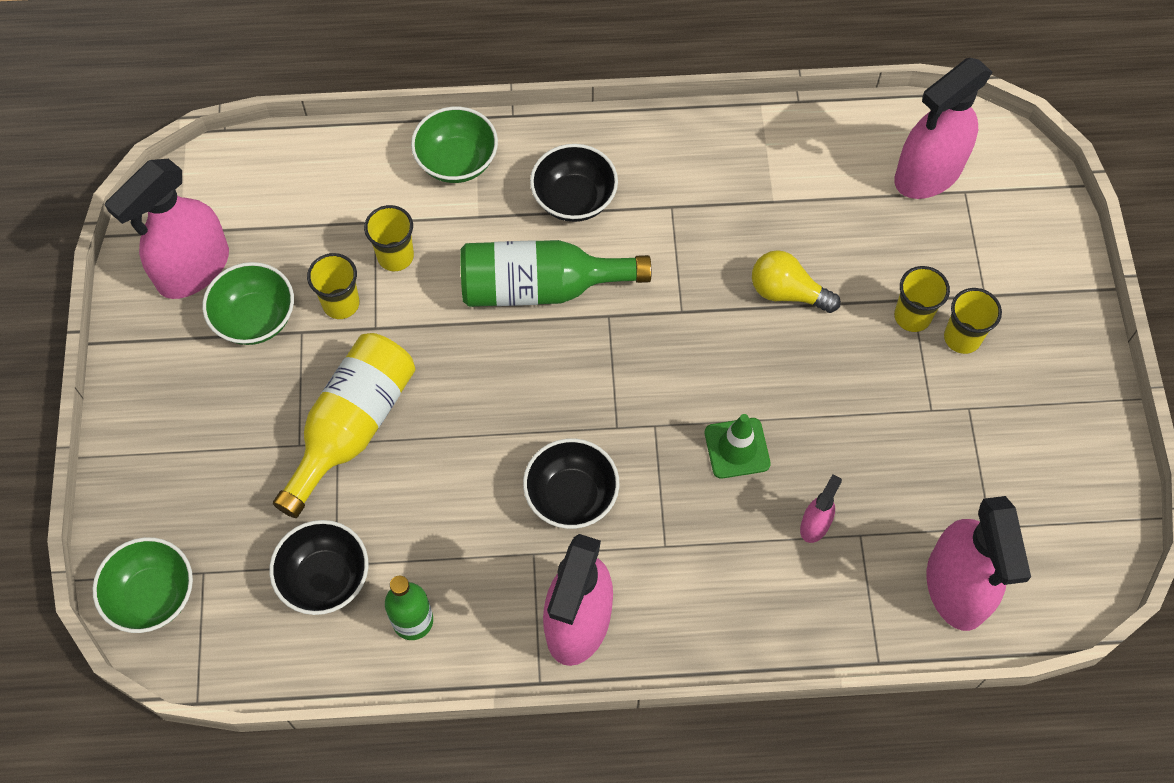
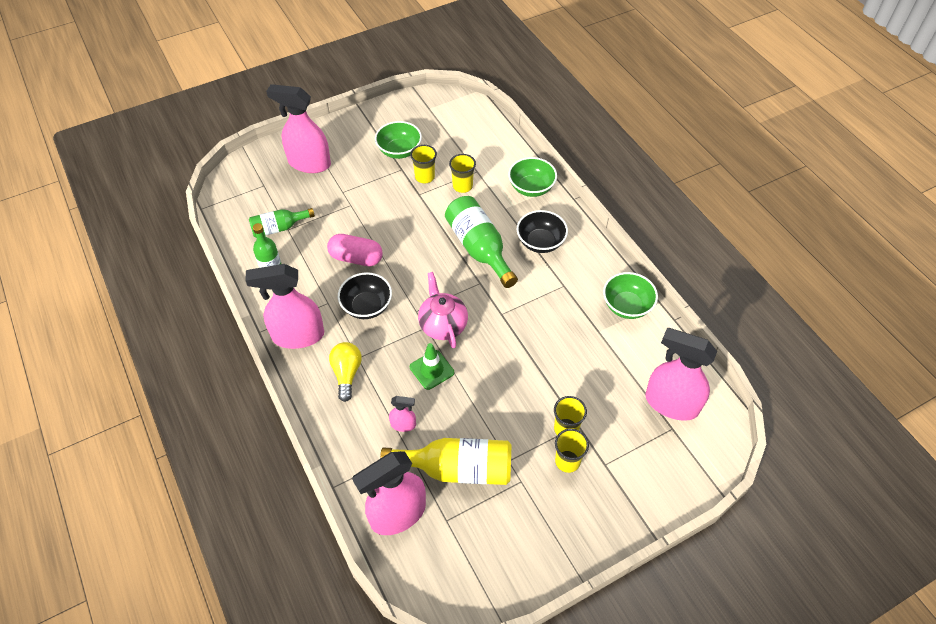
camera: 65 degrees right, 10 degrees down
green bowl [93,537,193,633] -> green bowl moved to [603,272,658,319]
pink spray bottle [104,159,229,299] -> pink spray bottle moved to [266,84,331,173]
black bowl [269,520,368,615] -> green bottle [249,208,315,238]
yellow bottle [273,333,415,518] -> yellow bottle moved to [380,438,511,485]
yellow light bulb [752,250,841,313] -> yellow light bulb moved to [329,342,362,402]
none -> pink capsule [327,234,383,266]
none -> pink teapot [418,272,468,348]

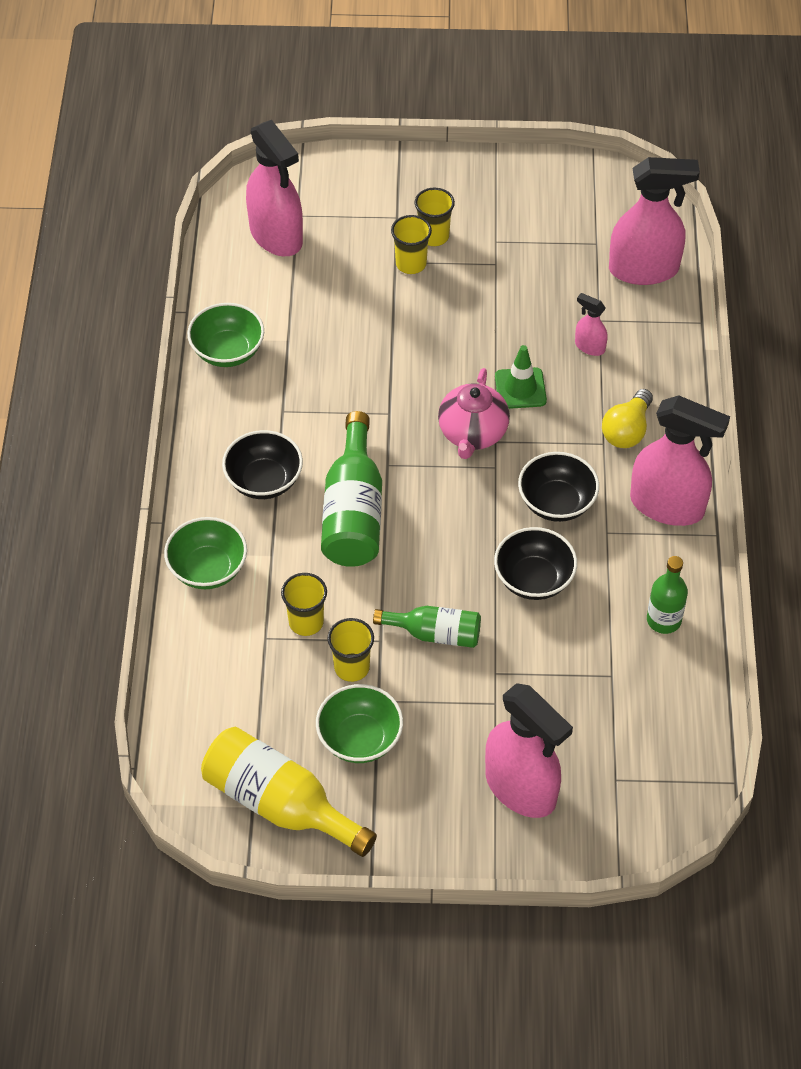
camera: 150 degrees left, 0 degrees up
green bottle [249,208,315,238] -> green bottle moved to [373,606,481,648]
pink capsule [327,234,383,266] -> black bowl [494,527,577,600]
yellow bottle [380,438,511,485] -> yellow bottle moved to [201,727,377,857]

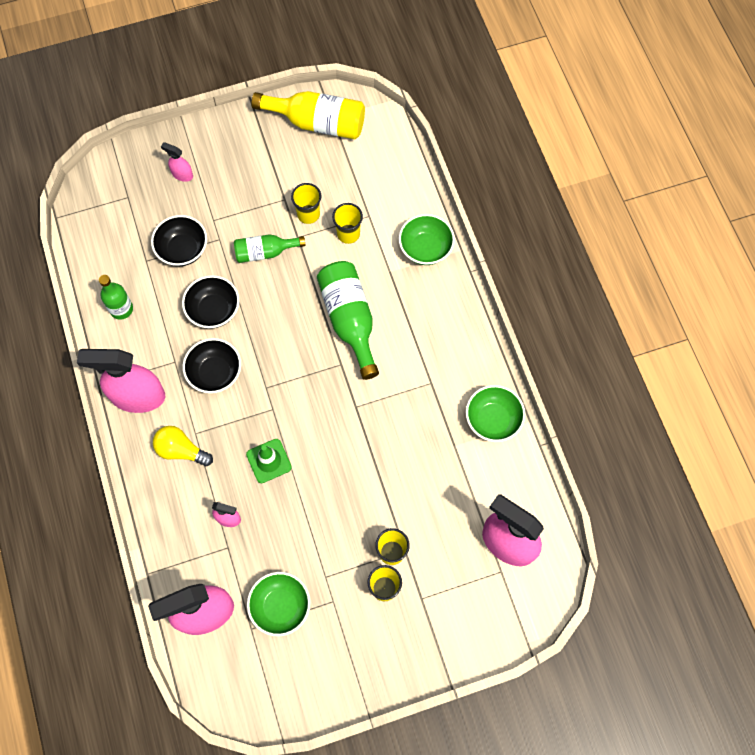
camera: 160 degrees right, 15 degrees up
black bowl [222,430,303,499] -> black bowl moved to [151,215,207,266]
green bowl [316,684,403,763] -> green bowl moved to [247,572,310,636]
pink teapot [438,368,510,459] -> none
pink spray bottle [485,683,573,818] -> pink spray bottle [161,142,193,182], size x0.46
yellow light bulb [602,389,653,448] -> yellow light bulb turned 75 degrees counterclockwise [153,426,213,466]

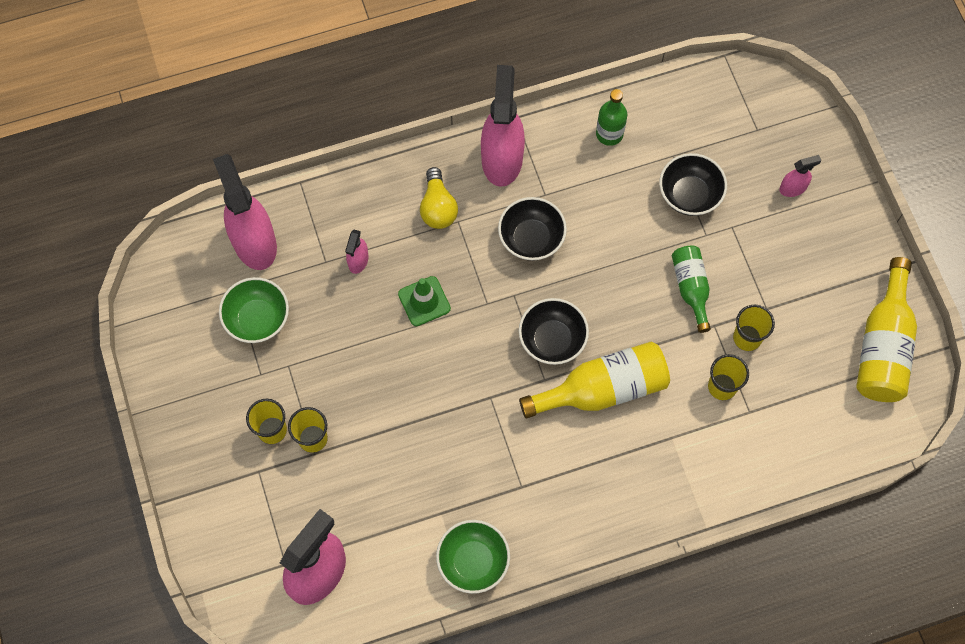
camera: 90 degrees right, 0 degrees up
yellow light bulb [153,426,213,466] -> yellow light bulb turned 150 degrees clockwise [420,167,458,229]
pink spray bottle [161,142,193,182] -> pink spray bottle turned 45 degrees clockwise [779,155,821,197]
black bowl [182,275,239,328] -> black bowl moved to [519,298,589,365]
green bottle [317,261,379,380] -> yellow bottle [519,341,670,419]
green bowl [399,214,455,265] -> none

